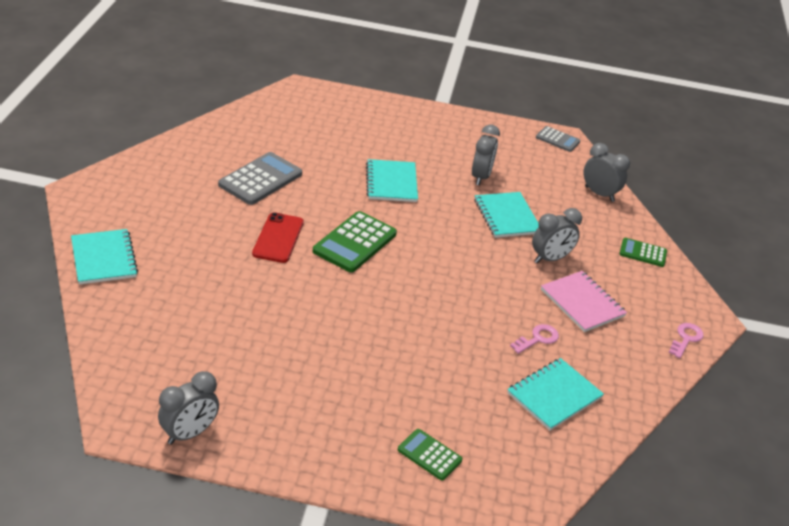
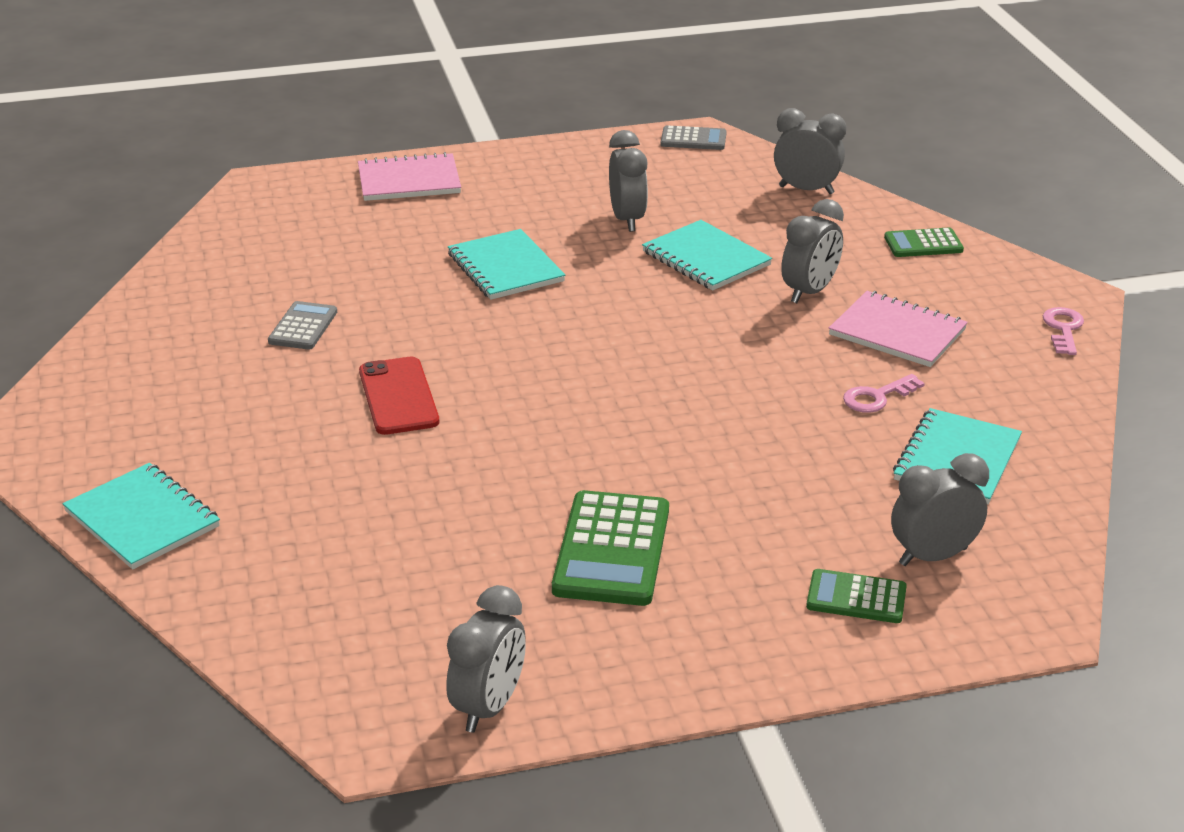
camera: 20 degrees left, 5 degrees down
grey calculator [218,152,302,205] -> grey calculator [268,301,337,350], size x0.57
green calculator [313,211,397,272] -> green calculator moved to [552,490,669,606]
pink key [510,324,559,354] -> pink key turned 150 degrees counterclockwise [843,374,925,413]
none -> pink notebook [358,152,461,201]
none -> grey clock [891,453,989,566]

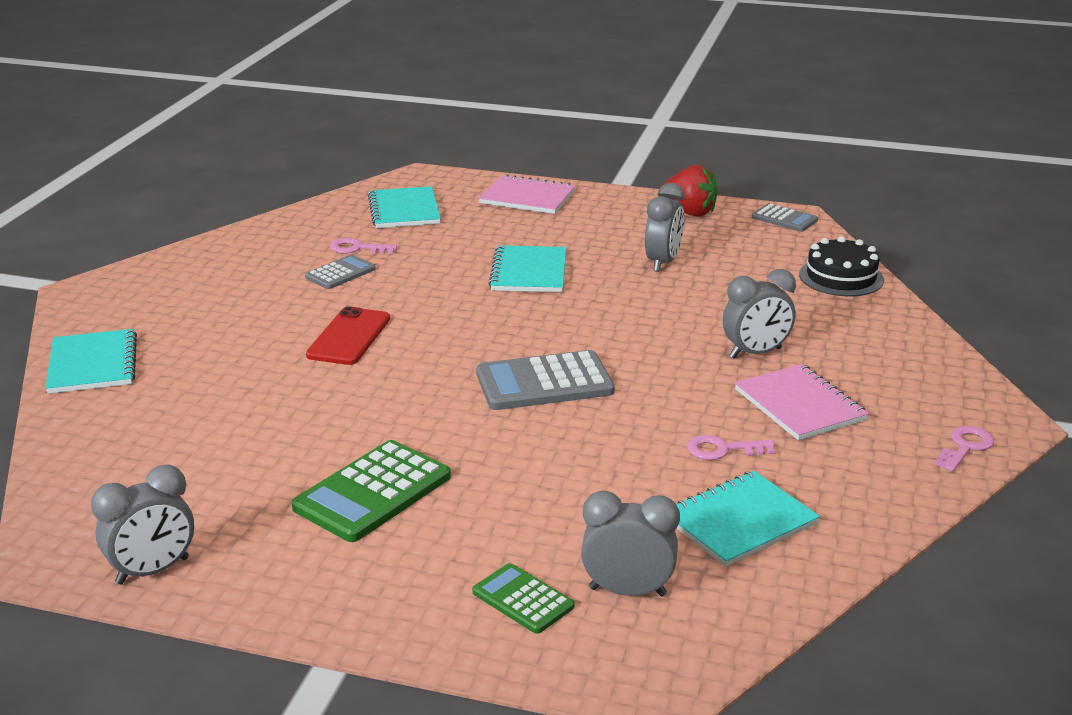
camera: 30 degrees right, 5 degrees down
turquoise notebook [642,220,772,290] -> turquoise notebook moved to [368,186,441,228]
grey clock [774,108,846,194] -> black cake [799,236,884,296]
green calculator [884,227,964,257] -> none
none -> pink key [330,238,397,254]
none -> grey calculator [476,350,615,410]
none -> red strawberry [658,165,718,217]

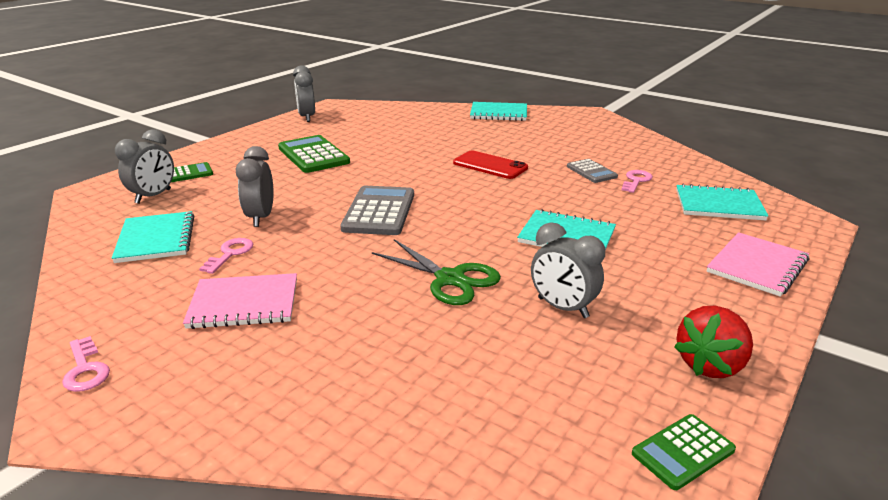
camera: 110 degrees right, 0 degrees up
grey clock [723,269,796,359] -> grey clock moved to [235,146,274,227]
grey calculator [752,203,818,232] -> green calculator [632,414,736,490]
black cake [799,236,884,296] -> none
none -> green scissors [372,239,501,305]

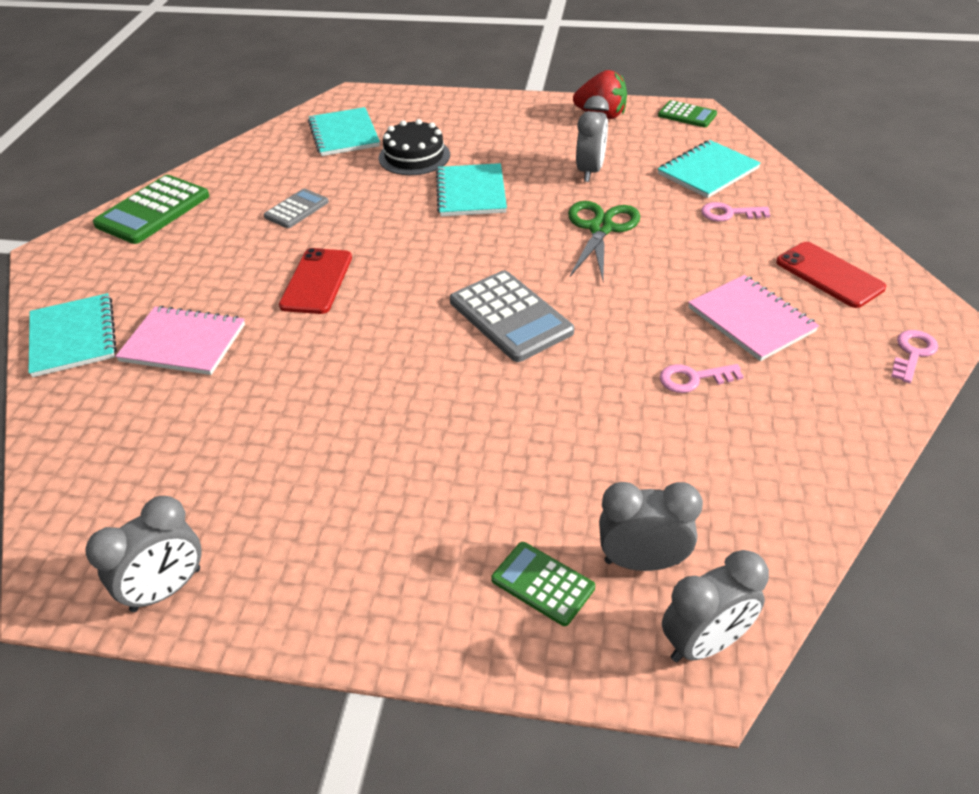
camera: 115 degrees left, 15 degrees up
turquoise notebook [112,211,194,263] -> turquoise notebook moved to [658,140,761,198]
grey clock [235,146,274,227] -> grey clock moved to [662,550,769,662]
green calculator [278,135,350,173] -> green calculator moved to [93,175,209,244]
grey calculator [340,186,414,235] -> grey calculator turned 105 degrees counterclockwise [450,270,574,362]
pink key [621,170,653,193] -> pink key moved to [701,202,770,221]
pink notebook [706,232,809,297] -> pink notebook moved to [115,306,245,375]
none -> black cake [379,119,450,175]
none -> red phone [776,242,886,308]

